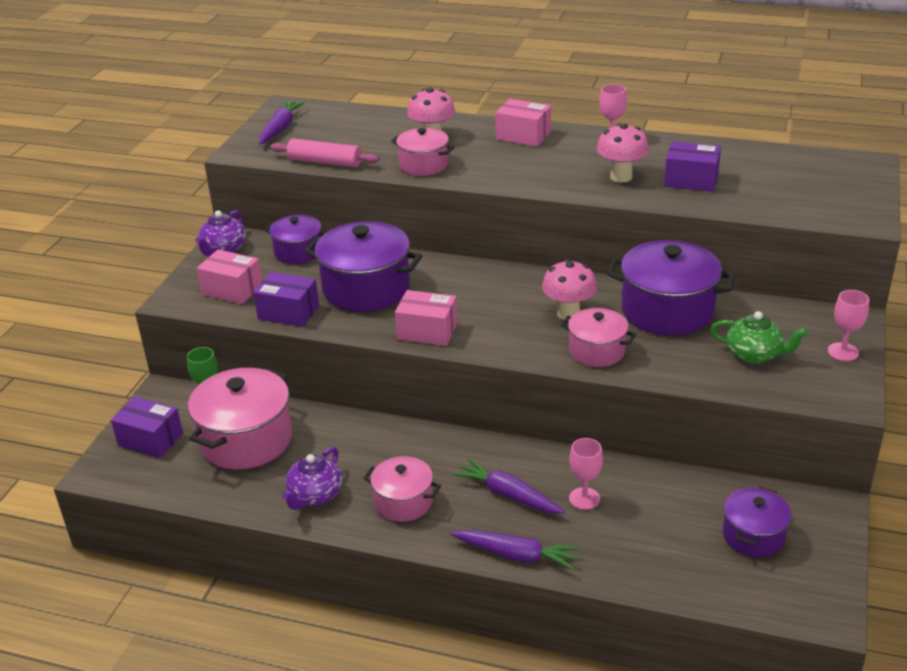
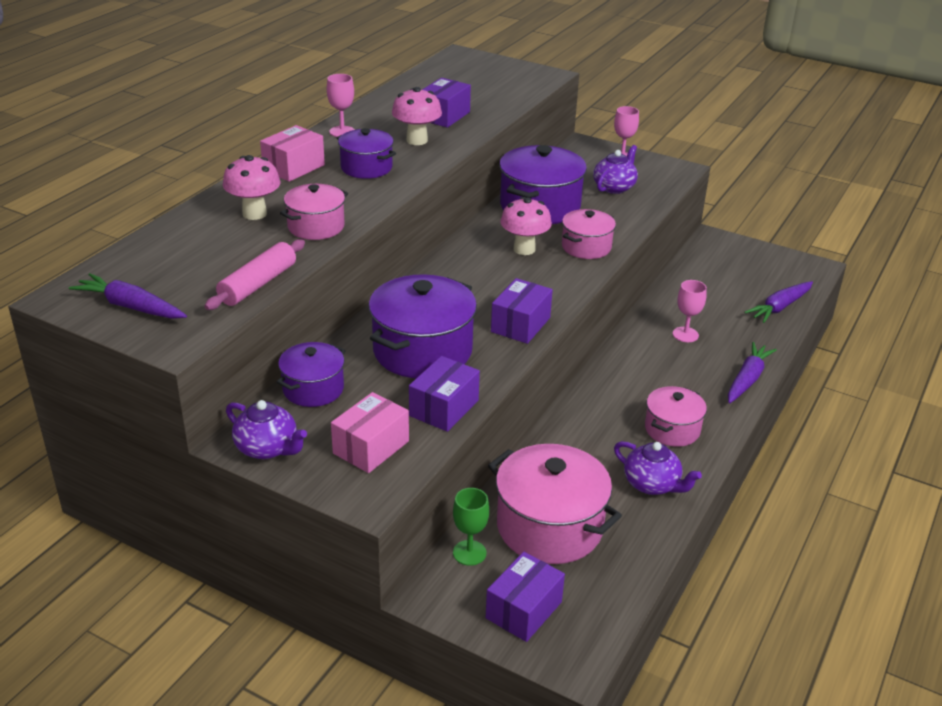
camera: 80 degrees left, 0 degrees up
pink box [395,290,457,346] -> purple box [491,278,553,344]
purple carrot [453,458,565,514] -> purple carrot moved to [745,281,813,323]
green teapot [710,311,808,364] -> purple teapot [593,145,638,194]
purple pot [723,486,792,557] -> purple pot moved to [337,128,396,179]

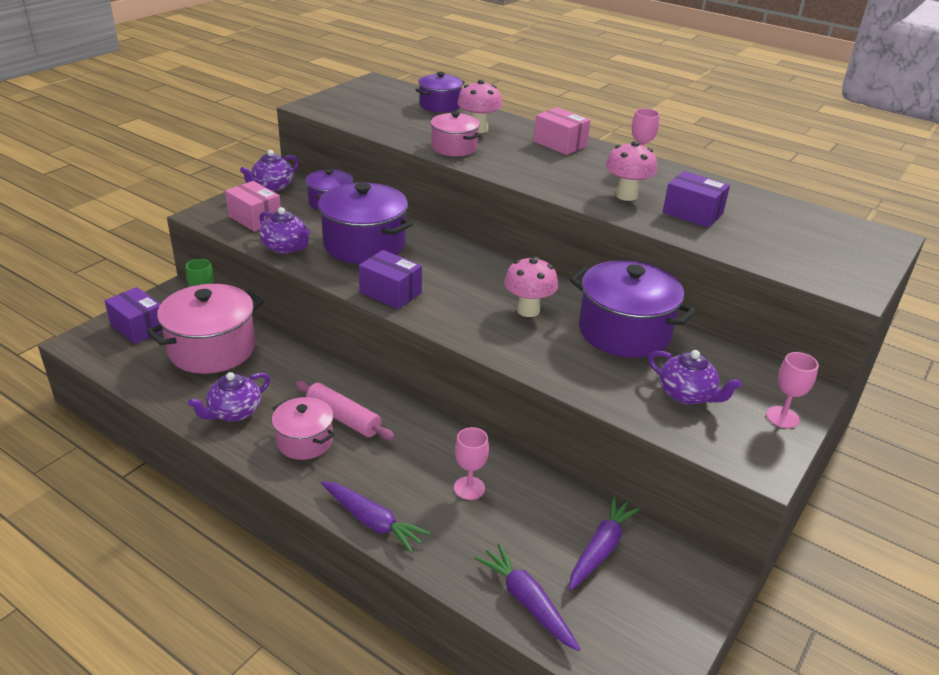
camera: 95 degrees right, 0 degrees up
purple carrot [69,273,187,319] -> purple carrot moved to [569,496,641,591]
pink rolling pin [204,239,305,310] -> pink rolling pin moved to [295,381,395,440]
purple pot [337,128,396,179] -> purple pot moved to [416,72,465,112]
purple box [409,356,480,432] -> purple teapot [259,207,311,254]
pink pot [562,209,616,259] -> none

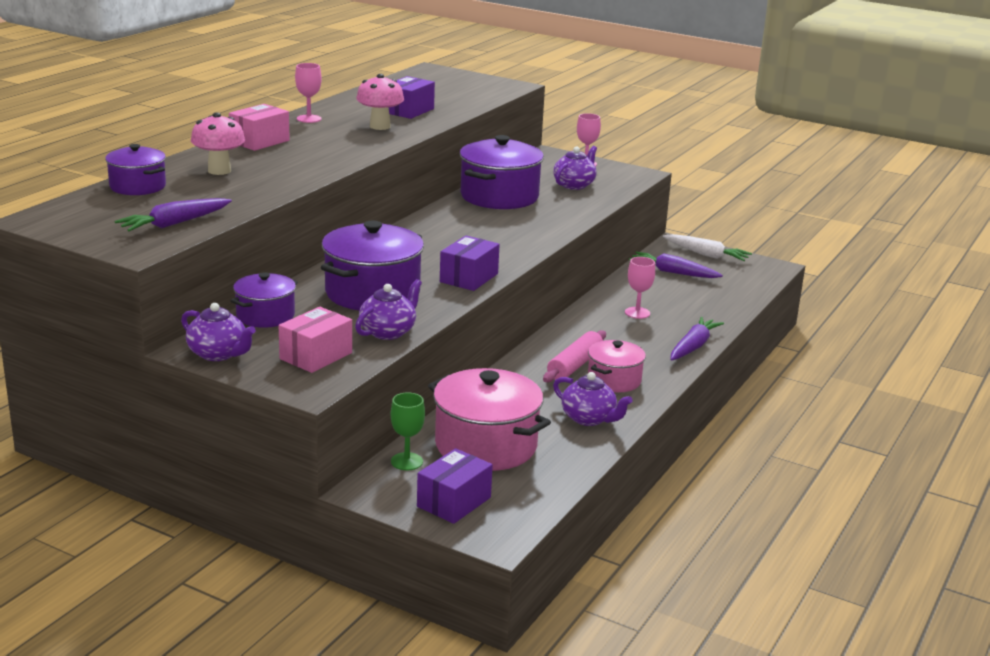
camera: 95 degrees left, 10 degrees down
pink pot [430,111,481,156] -> none
purple carrot [474,543,581,651] -> purple carrot moved to [115,198,232,231]
pink mushroom [504,256,558,317] -> none
none -> white carrot [663,234,752,261]

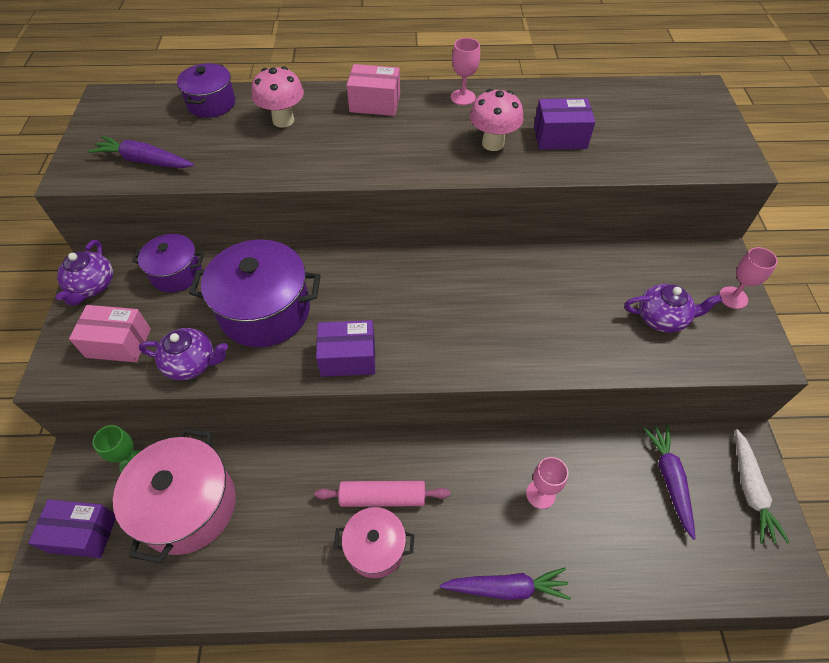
camera: 60 degrees right, 30 degrees up
purple pot [459,135,544,209] -> none
purple teapot [553,372,633,426] -> none

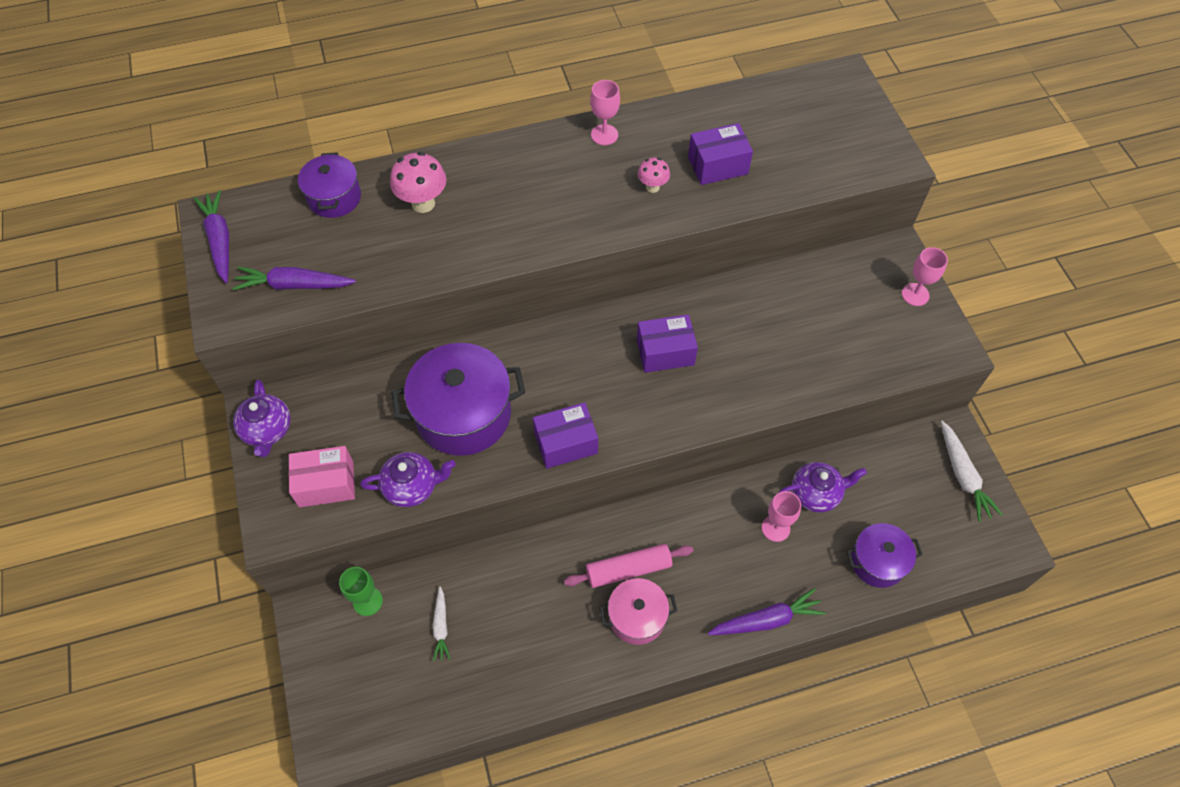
camera: 15 degrees left, 5 degrees up
purple box [28,499,116,558] -> purple box moved to [637,314,698,373]
pink pot [113,428,236,563] -> white carrot [433,586,451,662]
purple pot [132,234,204,292] -> purple pot moved to [846,523,923,588]
pink box [347,64,400,116] -> none
pink mushroom [470,89,524,151] -> pink mushroom [638,158,670,193], size x0.59
purple teapot [624,284,722,333] -> purple teapot moved to [778,462,867,513]
purple carrot [643,425,696,540] -> purple carrot moved to [194,190,229,283]

